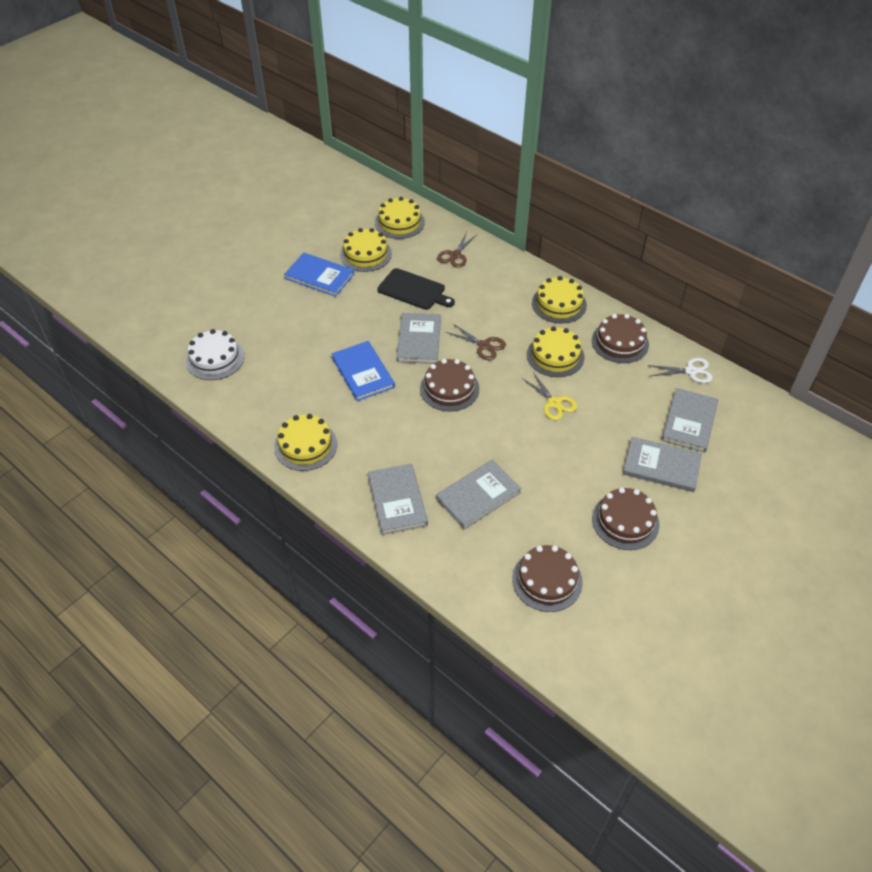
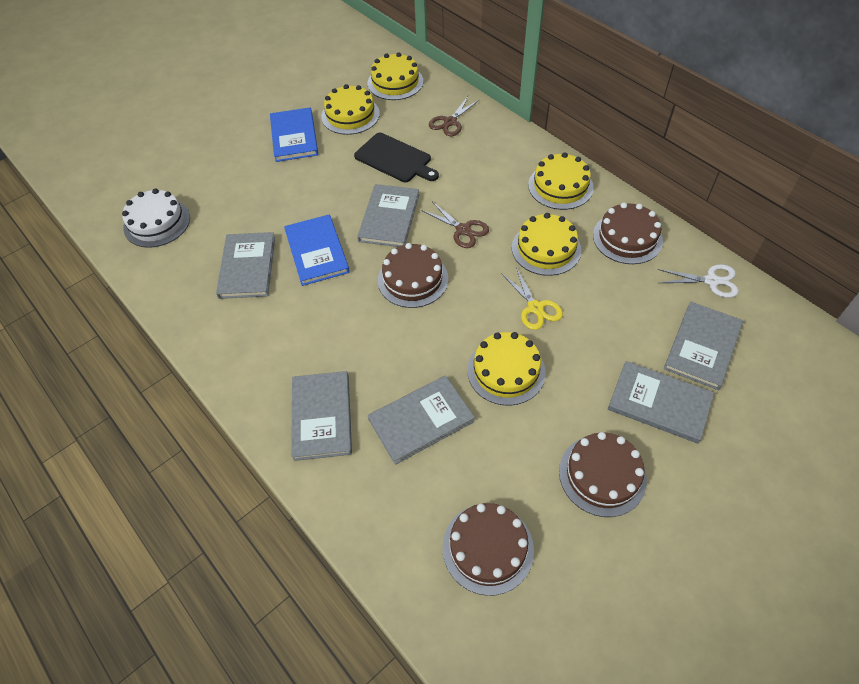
camera: 10 degrees right, 5 degrees up
yellow cake [274,414,337,471] -> yellow cake moved to [467,332,546,406]
blue book [284,253,354,297] -> blue book turned 45 degrees clockwise [270,107,318,162]
none -> grey book [216,232,275,299]

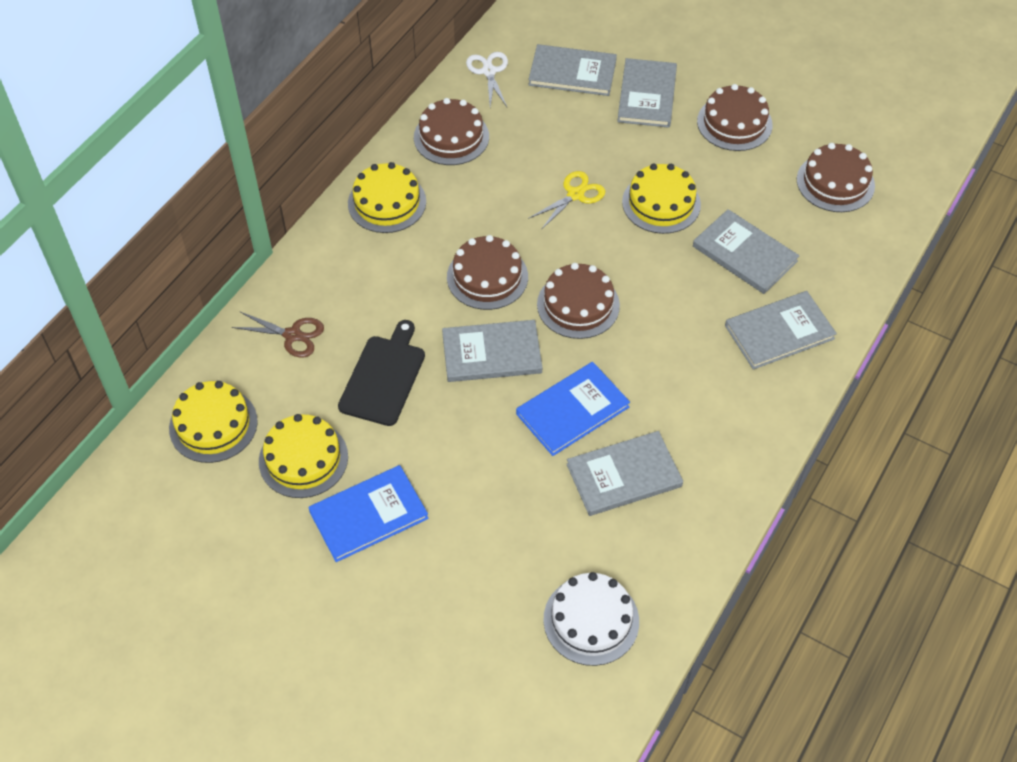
camera: 110 degrees left, 0 degrees up
brown scissors [422,201,489,248] -> brown cake [447,235,528,310]
yellow cake [512,213,581,276] -> none

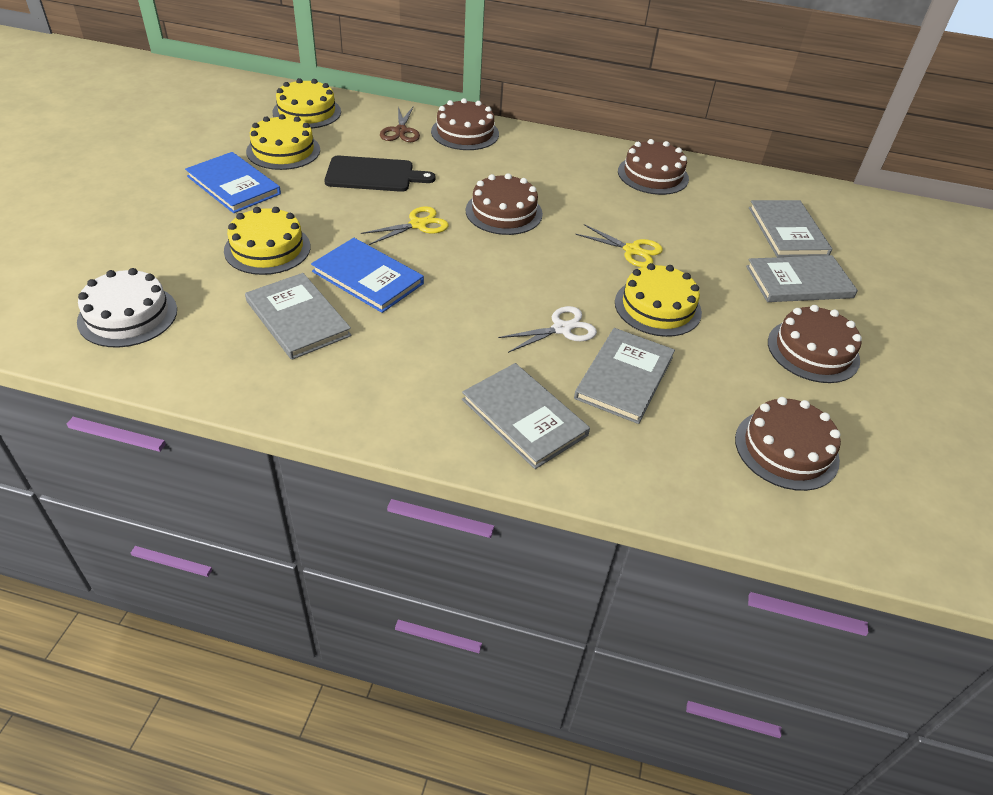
camera: 70 degrees right, 10 degrees down
yellow cake [348,162,426,233] -> yellow cake moved to [224,207,310,275]
grey book [442,320,542,382] -> yellow scissors [361,206,449,245]
white scissors [466,52,508,107] -> white scissors moved to [498,306,597,353]
brown cake [537,263,620,339] -> brown cake moved to [431,98,499,150]

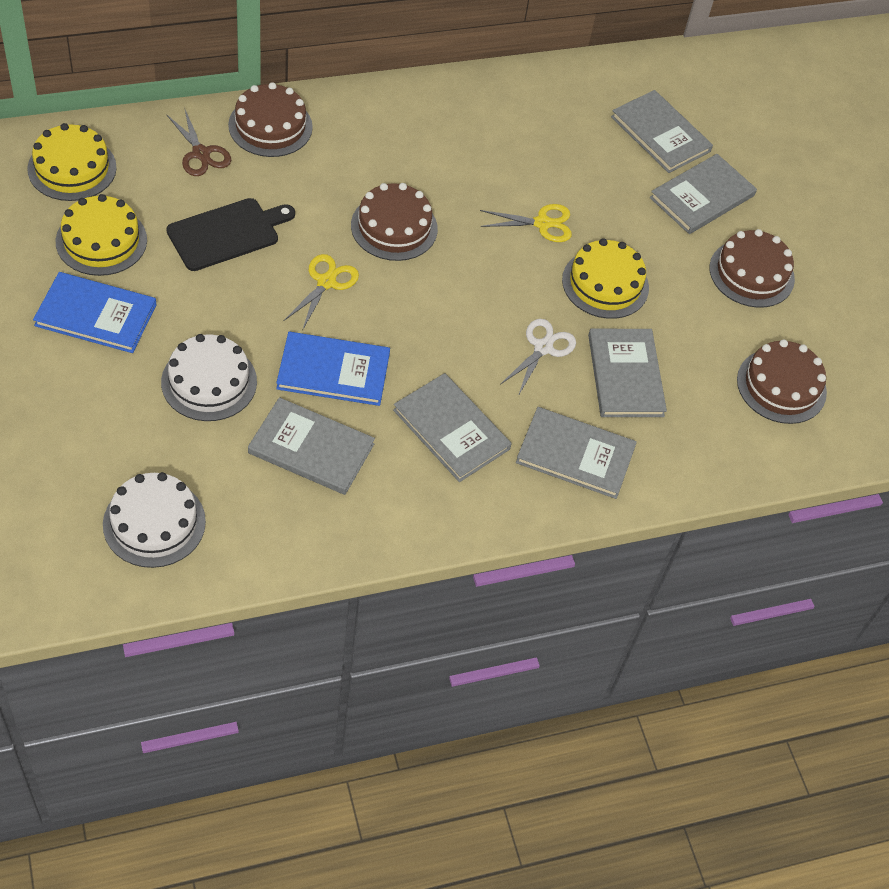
camera: 35 degrees left, 10 degrees up
yellow cake [224,207,310,275] -> white cake [161,334,257,421]
brown cake [618,139,689,195] -> none
none -> grey book [393,373,512,482]

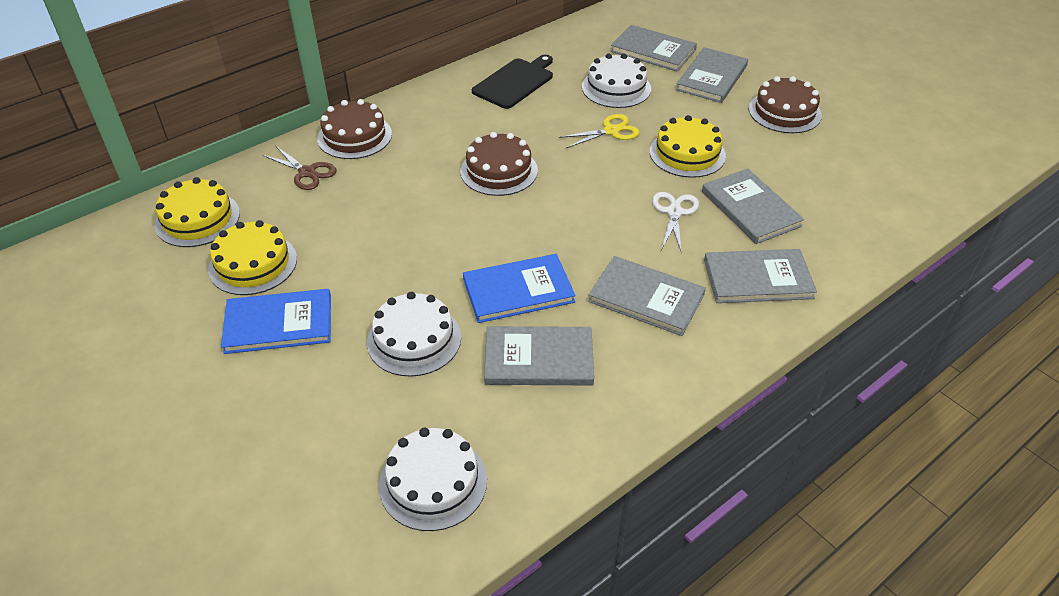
camera: 15 degrees left, 10 degrees down
black cutting board [166,198,295,271] -> black cutting board moved to [472,55,553,109]
yellow scissors [284,254,359,331] -> none
brown cake [737,339,827,424] -> none
none -> white cake [582,54,651,108]

